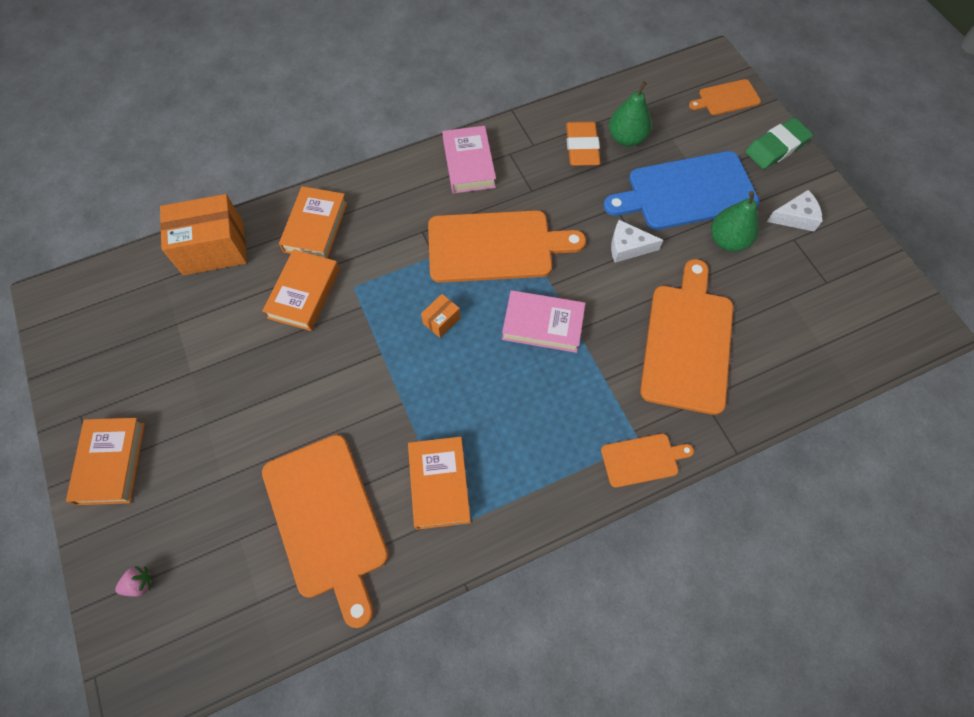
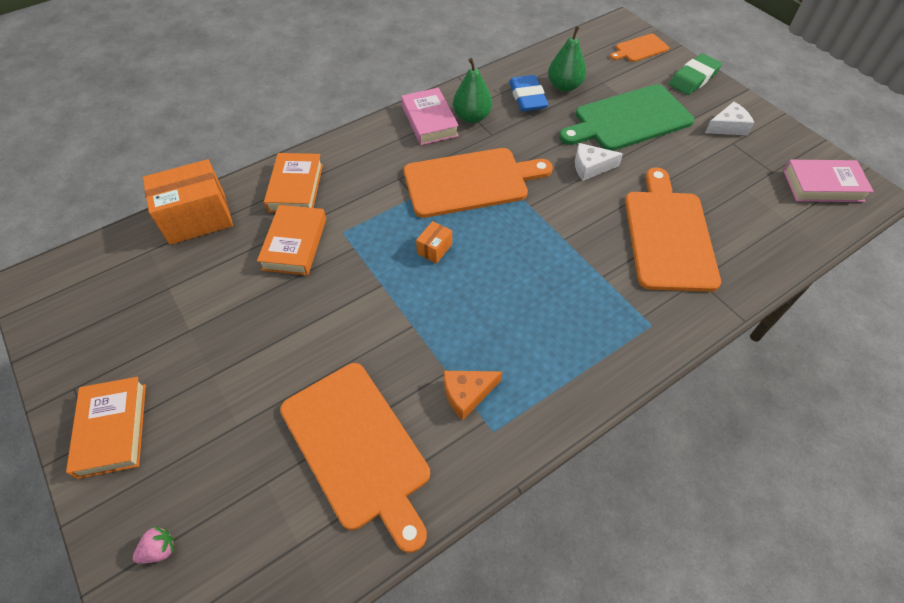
camera: 10 degrees left, 10 degrees down
orange book [408,437,471,530] -> orange cheese [444,371,502,420]
pink book [502,290,585,353] -> pink book moved to [783,160,874,202]
orange eraser [566,121,600,166] -> blue eraser [509,75,549,111]
orange cutting board [601,434,694,488] -> none
blue cutting board [603,151,760,230] -> green cutting board [559,84,694,151]
green pear [711,191,759,252] -> green pear moved to [453,58,492,123]

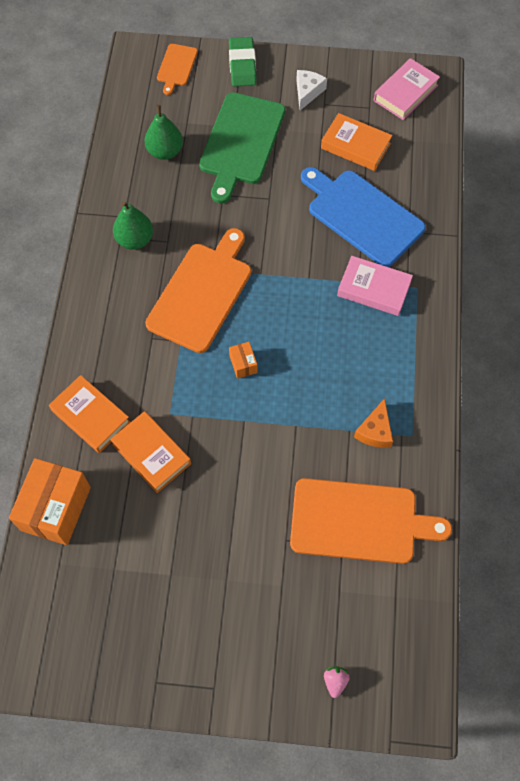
camera: 50 degrees left, 10 degrees up
orange book [66,377,146,479] -> orange book moved to [321,113,393,171]
pink book [401,88,459,145] -> pink book moved to [337,256,413,316]
blue eraser [509,75,549,111] -> none
white cheese [575,143,623,181] -> none
orange cutting board [625,168,721,292] -> blue cutting board [301,167,426,267]

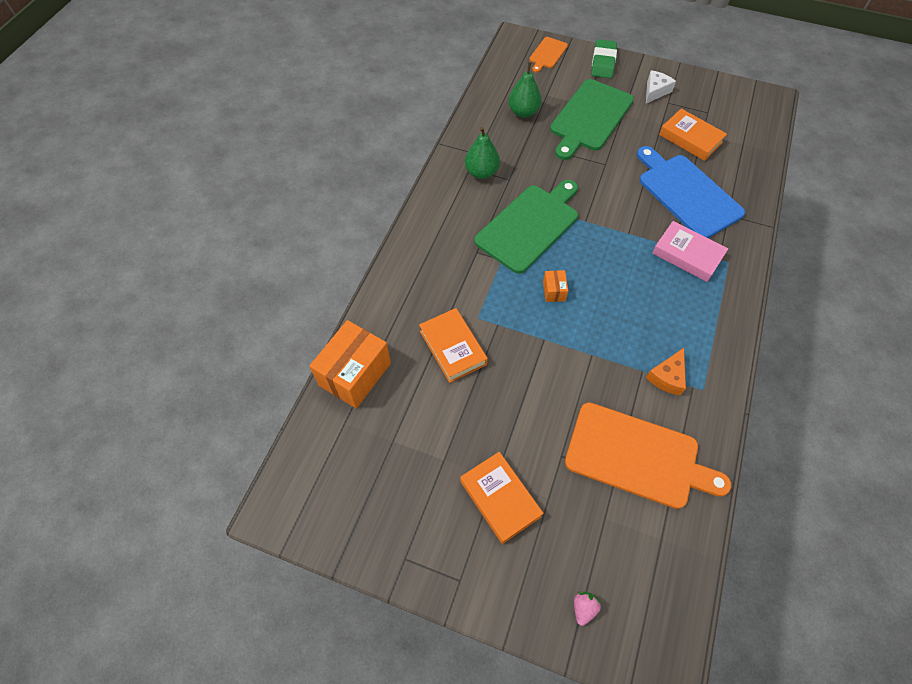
camera: 15 degrees right, 5 degrees down
orange book [49,375,131,453] -> orange book moved to [460,452,543,544]
orange cutting board [145,228,251,353] -> green cutting board [474,180,578,274]
pink book [374,58,440,120] -> none

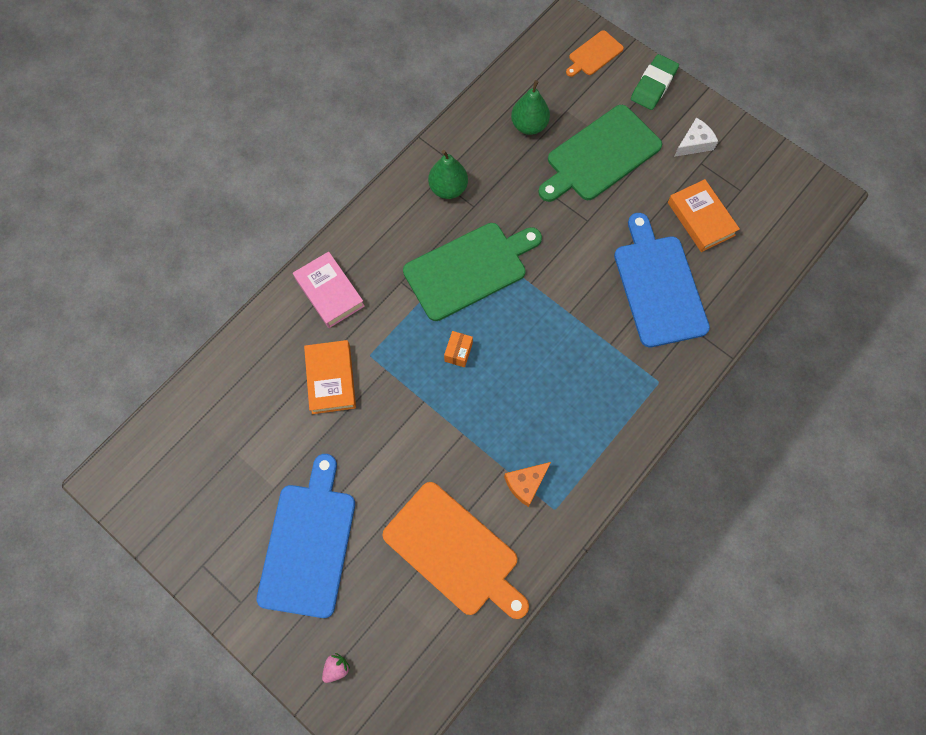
camera: 20 degrees right, 10 degrees up
orange box [309,320,391,409] -> none
orange book [460,452,543,544] -> blue cutting board [257,454,355,618]
pink book [652,221,728,282] -> pink book moved to [293,252,365,328]

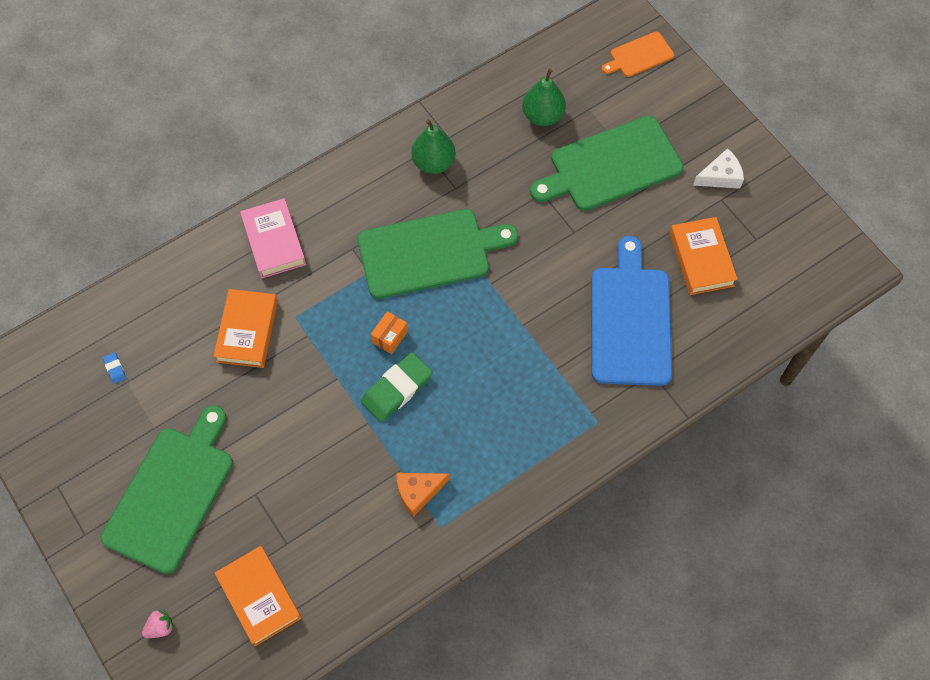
camera: 15 degrees right, 5 degrees down
blue cutting board [257,454,355,618] -> green cutting board [101,405,233,574]
orange cutting board [383,482,529,619] -> none
green eraser [631,54,679,110] -> green eraser moved to [361,352,433,422]
none -> blue eraser [103,352,126,384]
none -> orange book [214,546,301,646]

